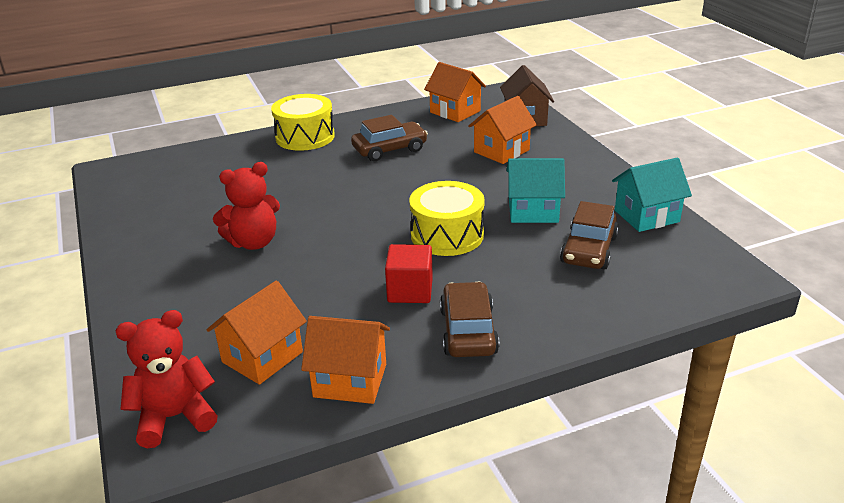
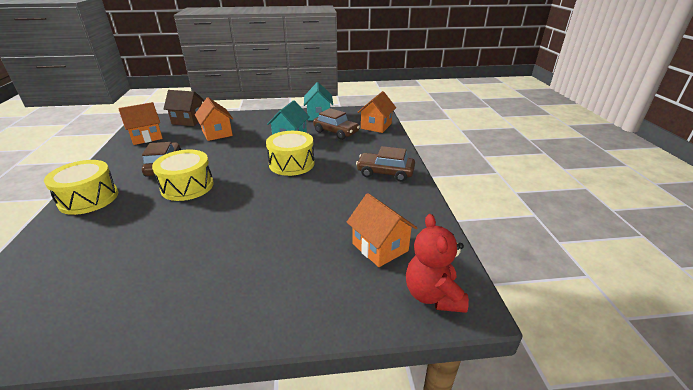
camera: 75 degrees left, 0 degrees up
red teddy bear [213,162,280,250] -> none
orange house [301,316,390,404] -> orange house moved to [357,91,396,133]
red cube [385,244,433,303] -> none
none -> yellow drum [152,150,214,201]

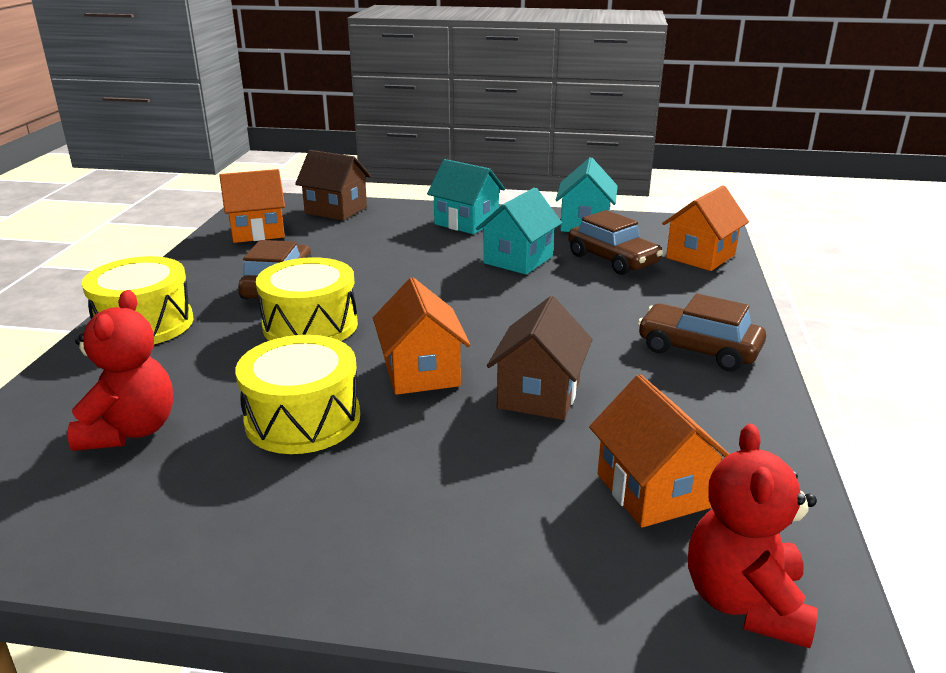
camera: 15 degrees right, 5 degrees down
orange house [195,97,233,141] -> orange house moved to [373,278,470,395]
yellow drum [266,131,315,176] -> yellow drum moved to [235,335,360,454]
none -> red teddy bear [68,290,173,451]
none -> turquoise house [427,159,505,234]
none -> brown house [487,296,593,420]

